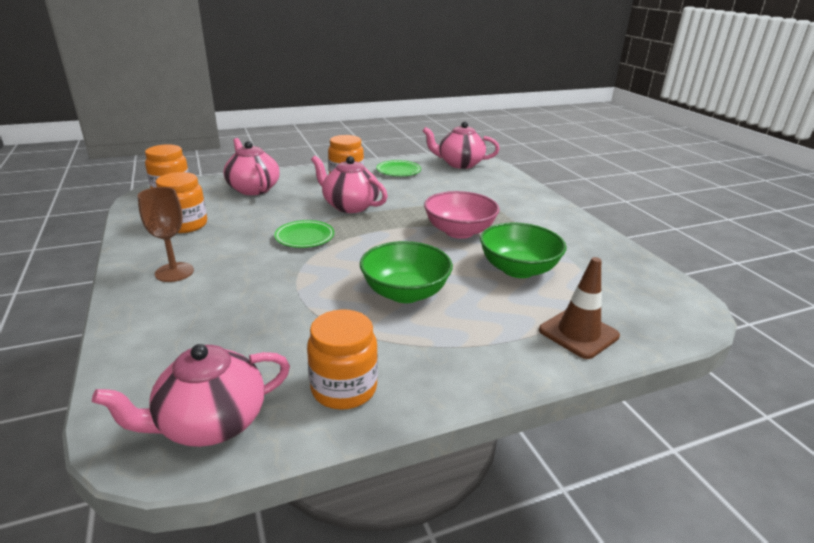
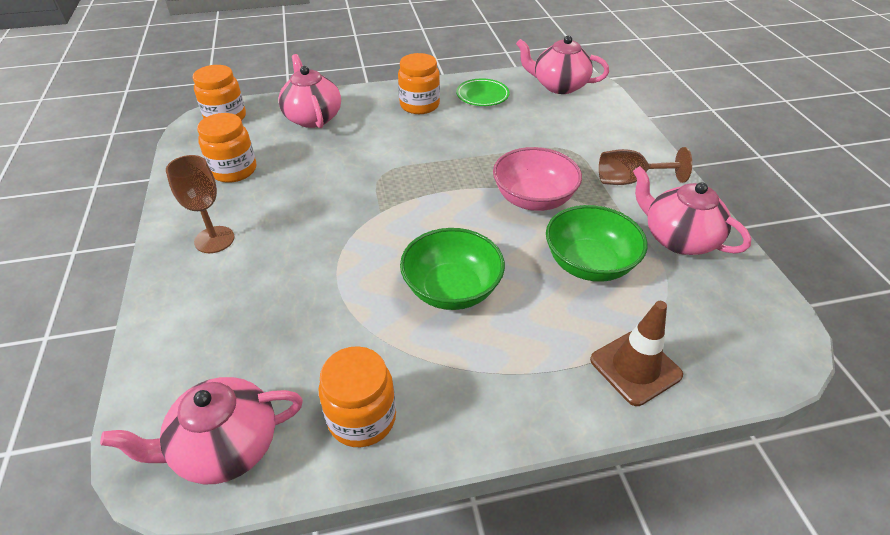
camera: 10 degrees right, 15 degrees up
green plate [274,220,335,248] -> none
pink teapot [311,156,388,213] -> pink teapot moved to [633,166,752,255]
none -> brown goblet [599,147,692,185]

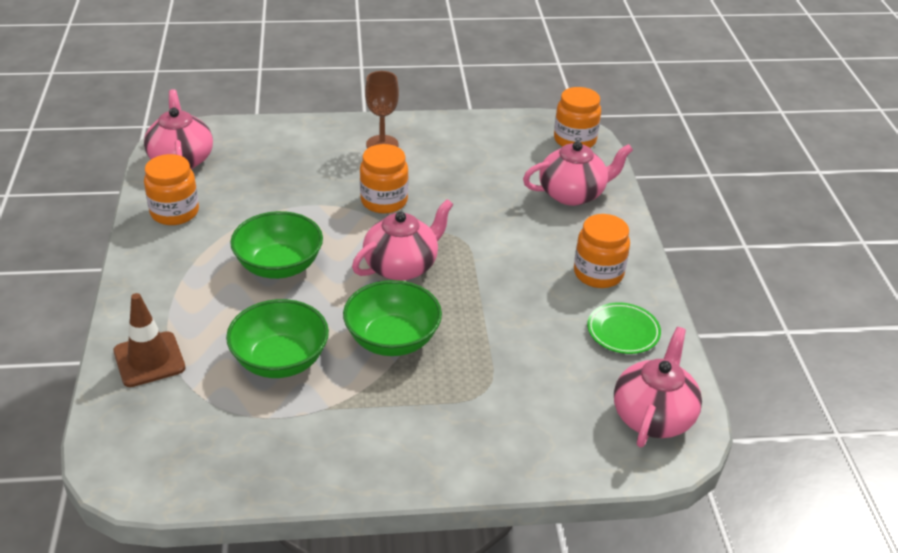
camera: 95 degrees right, 5 degrees down
orange jar [197,113,256,183] -> orange jar moved to [360,144,409,214]
pink bowl [493,147,582,211] -> green bowl [343,280,442,356]
brown goblet [599,147,692,185] -> none
pink teapot [633,166,752,255] -> pink teapot moved to [352,199,453,281]

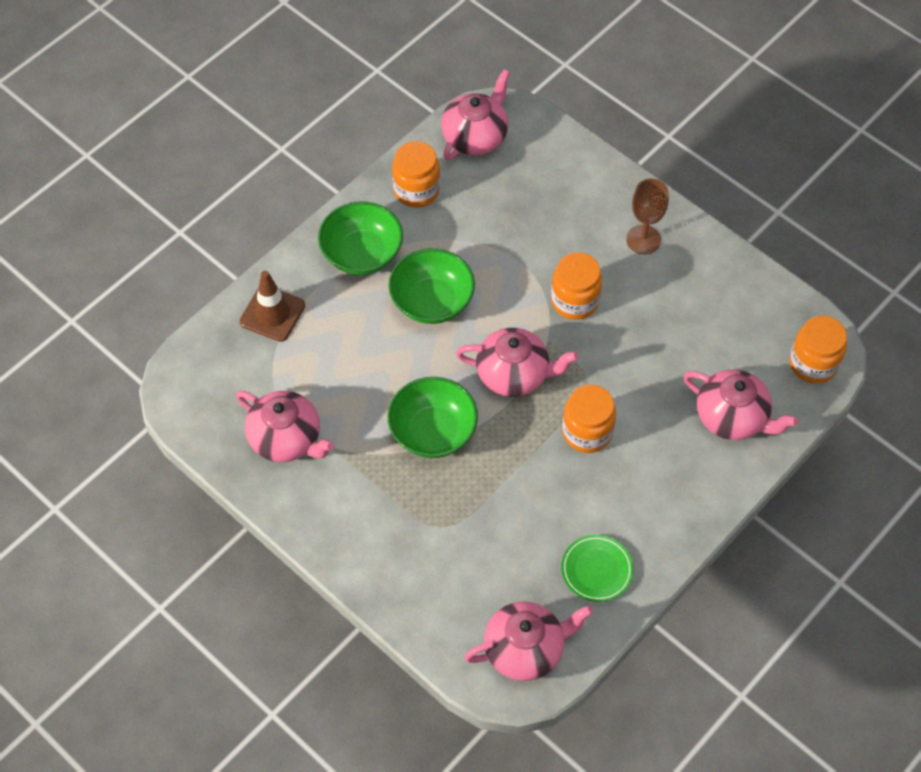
camera: 50 degrees right, 20 degrees up
green bowl [226,299,329,378] -> green bowl moved to [318,201,403,275]
orange jar [574,214,630,288] -> orange jar moved to [562,385,616,453]
none -> pink teapot [236,391,334,462]

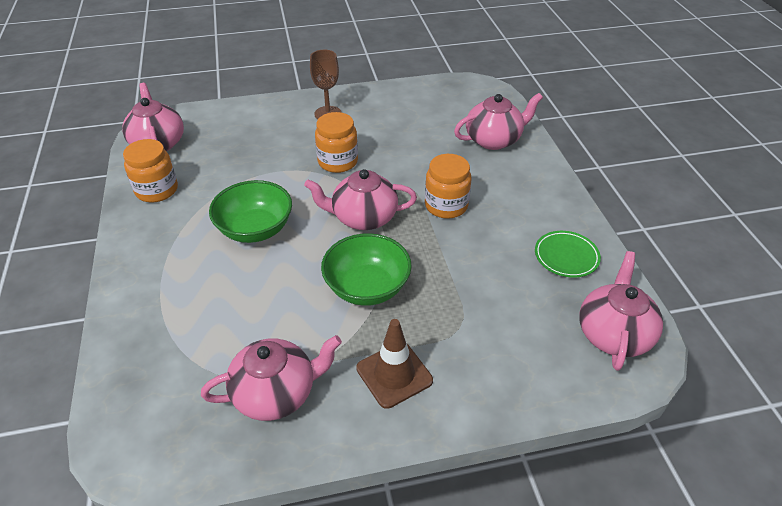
camera: 55 degrees left, 15 degrees down
brown traffic cone [239,271,305,342] -> brown traffic cone moved to [356,319,433,409]
green bowl [318,201,403,275] -> none
pink teapot [456,328,579,397] -> pink teapot turned 135 degrees counterclockwise [304,169,417,230]
orange jar [789,316,847,384] -> none

